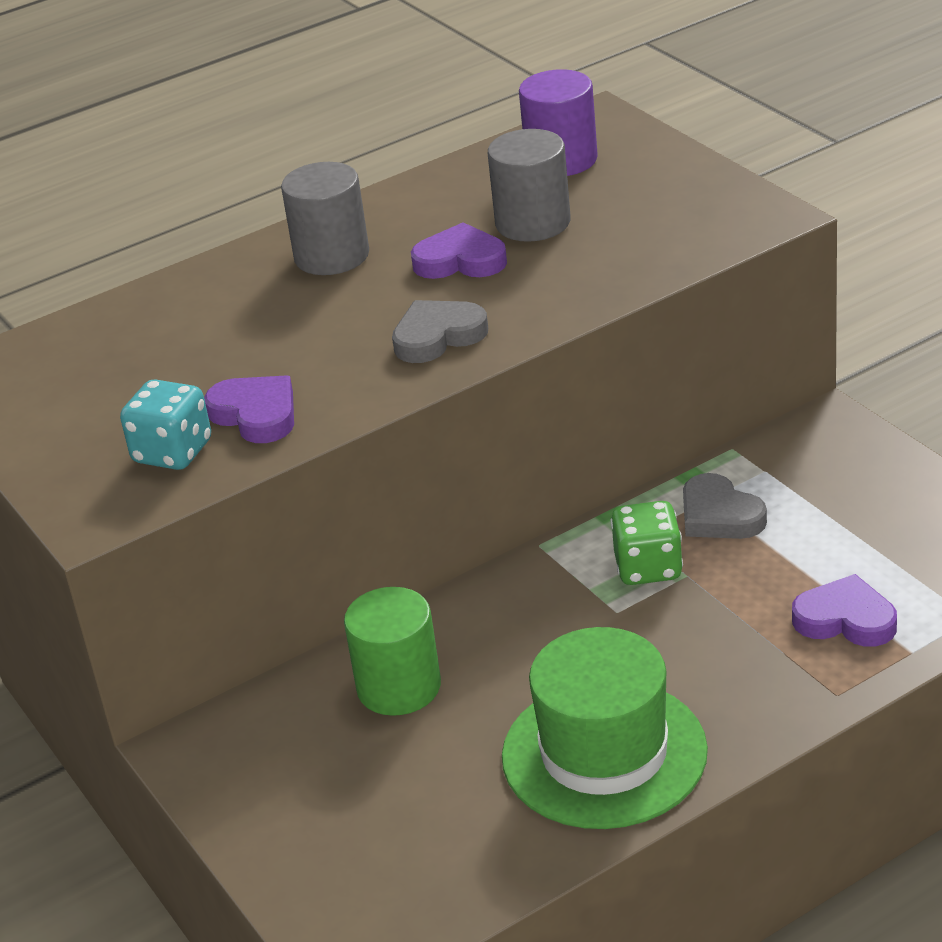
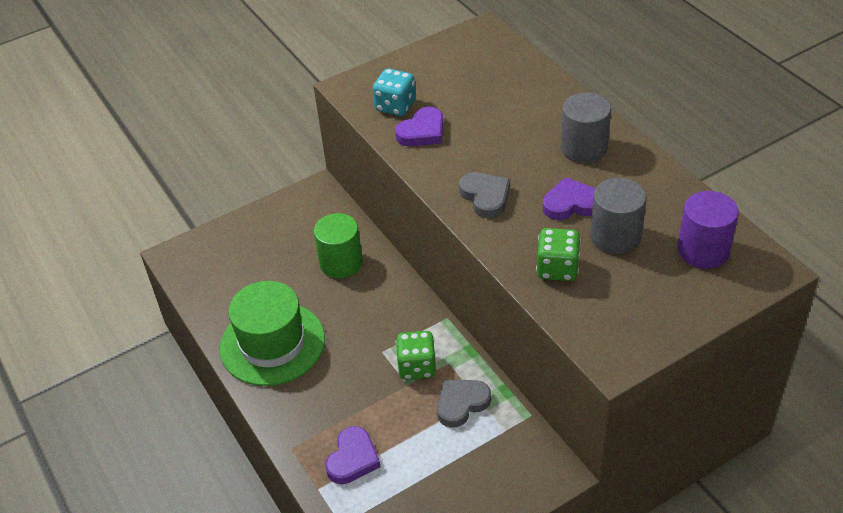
camera: 90 degrees right, 10 degrees up
purple heart [411,222,507,279] -> purple heart turned 105 degrees counterclockwise [543,177,596,220]
none -> green dice [536,228,581,281]

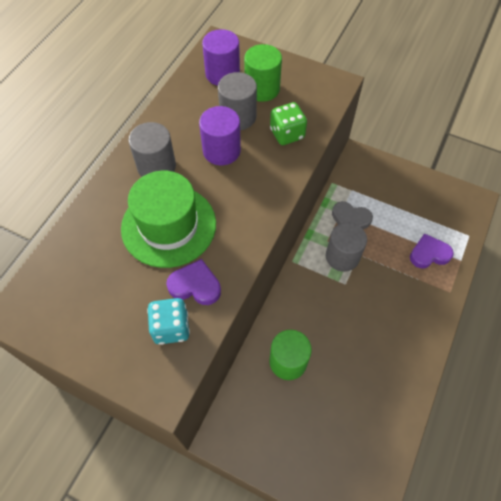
camera: 125 degrees left, 15 degrees up
green hat [220,281,325,386] -> green hat moved to [121,171,216,268]
green dice [396,331,437,380] -> grey cylinder [326,222,367,272]
grey heart [459,172,510,218] -> none
purple heart [543,177,596,220] -> purple cylinder [199,106,241,165]
none -> green cylinder [244,44,282,102]

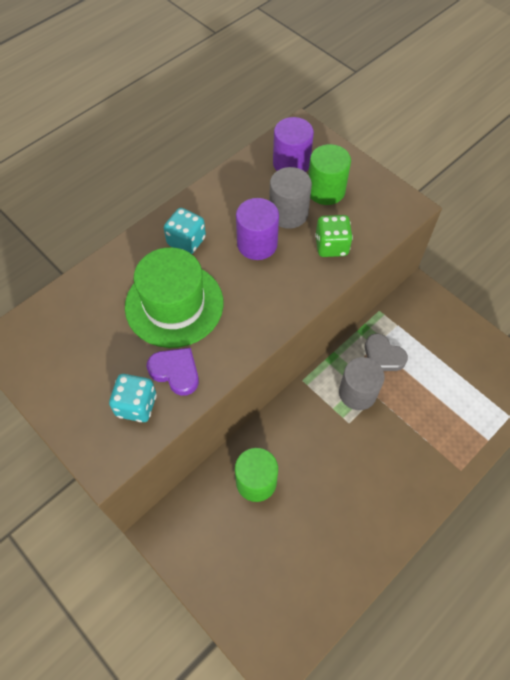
camera: 20 degrees right, 0 degrees up
grey cylinder [128,122,176,177] -> turquoise dice [164,208,206,254]
purple heart [410,233,454,268] -> none

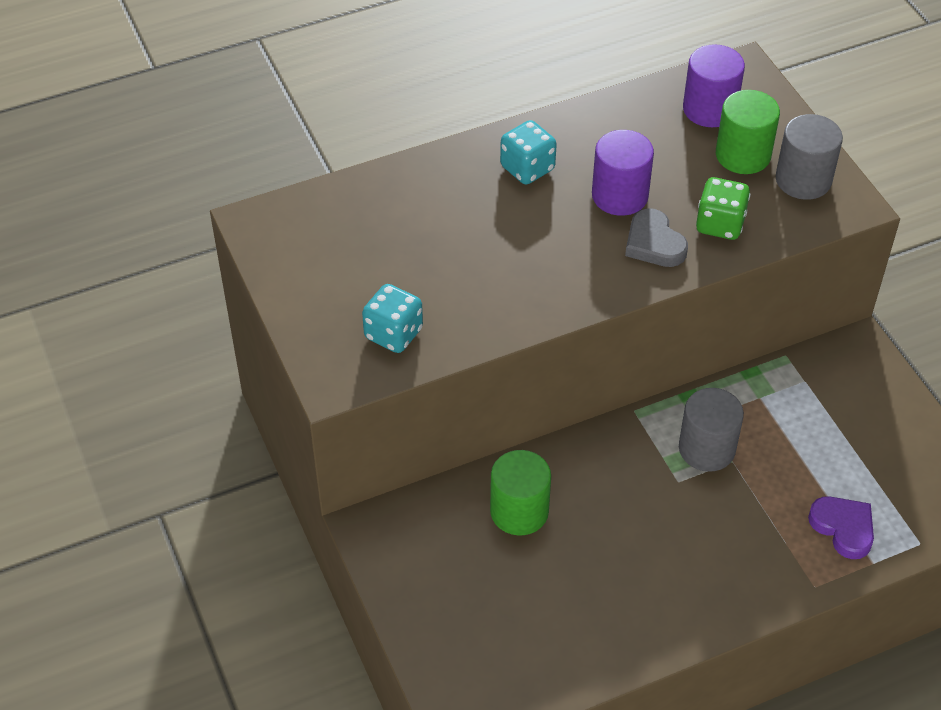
camera: 20 degrees right, 10 degrees down
green hat [125,247,224,348] -> none
purple heart [147,348,199,396] -> purple heart moved to [808,496,874,559]
grey cylinder [269,167,312,229] -> grey cylinder moved to [775,114,843,200]
grey heart [365,333,408,371] -> grey heart moved to [625,208,688,267]

